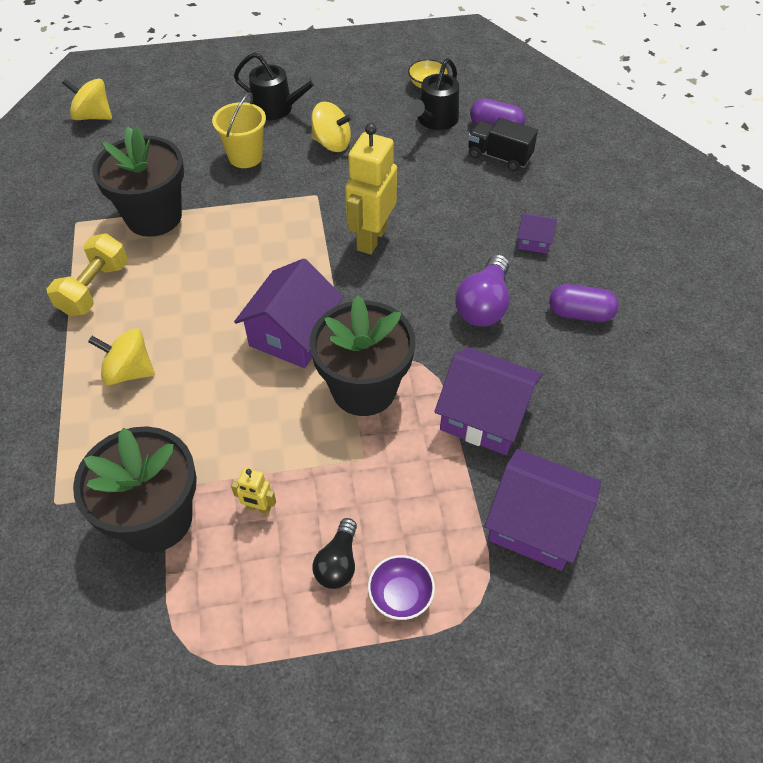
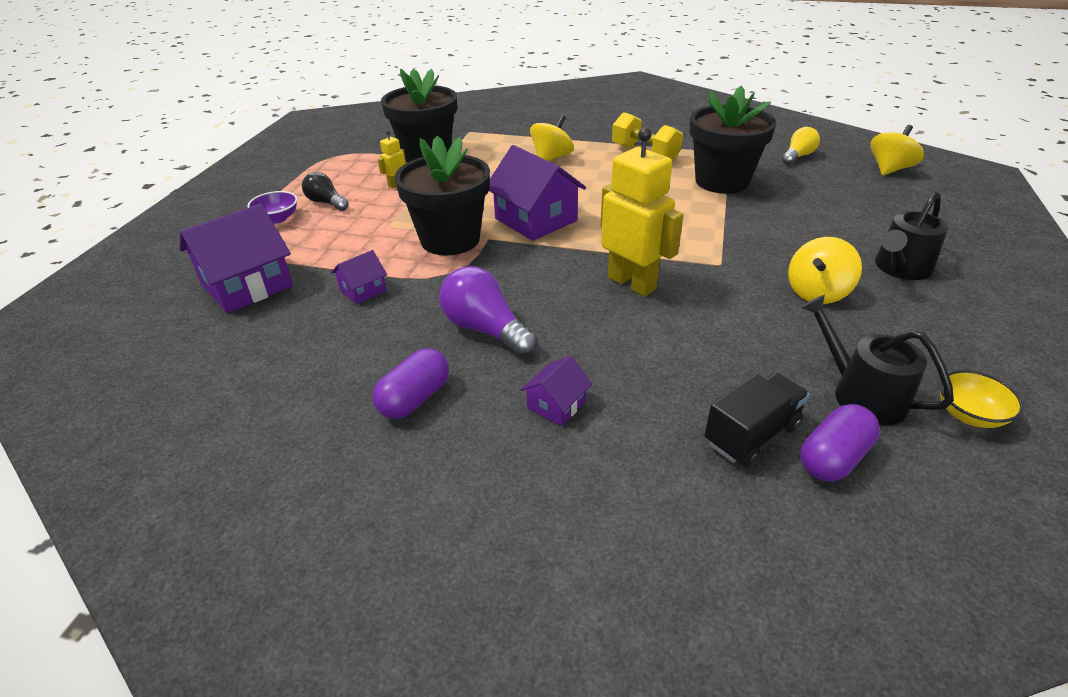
camera: 115 degrees right, 15 degrees down
yellow bucket [212,93,266,168] -> none
purple house [434,347,543,455] -> purple house [331,250,387,304], size x0.50
none -> yellow light bulb [782,127,820,165]

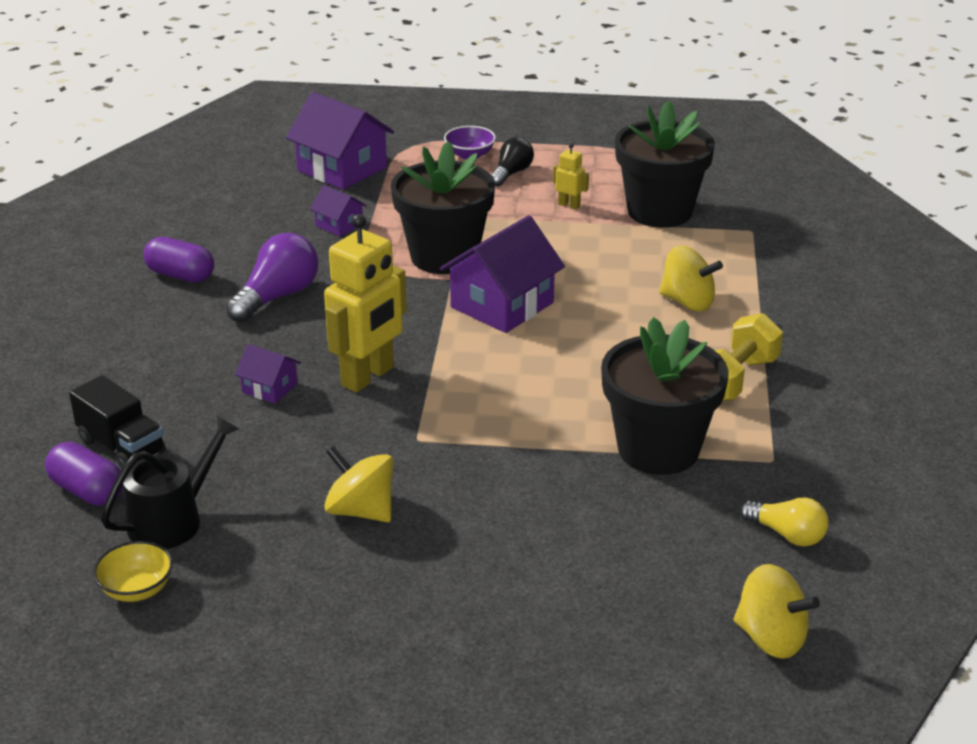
camera: 80 degrees right, 5 degrees down
purple house [520,356,592,426] -> purple house moved to [235,344,301,404]
black watering can [875,191,948,280] -> none

